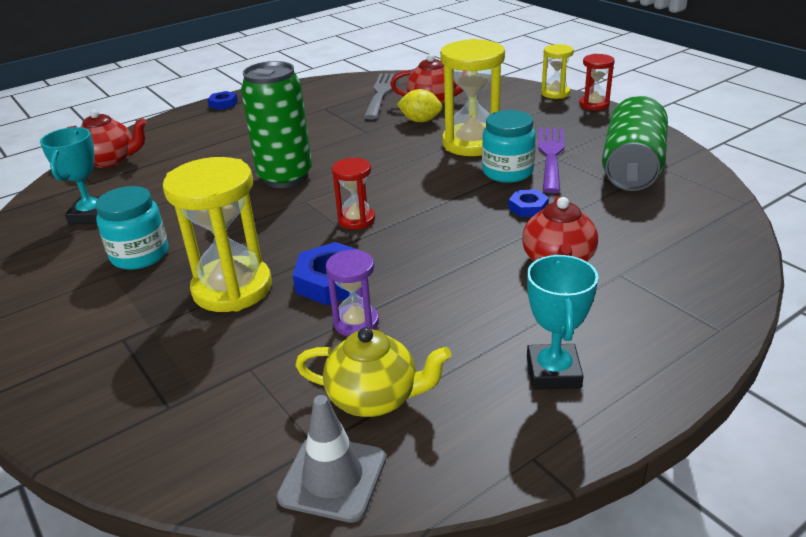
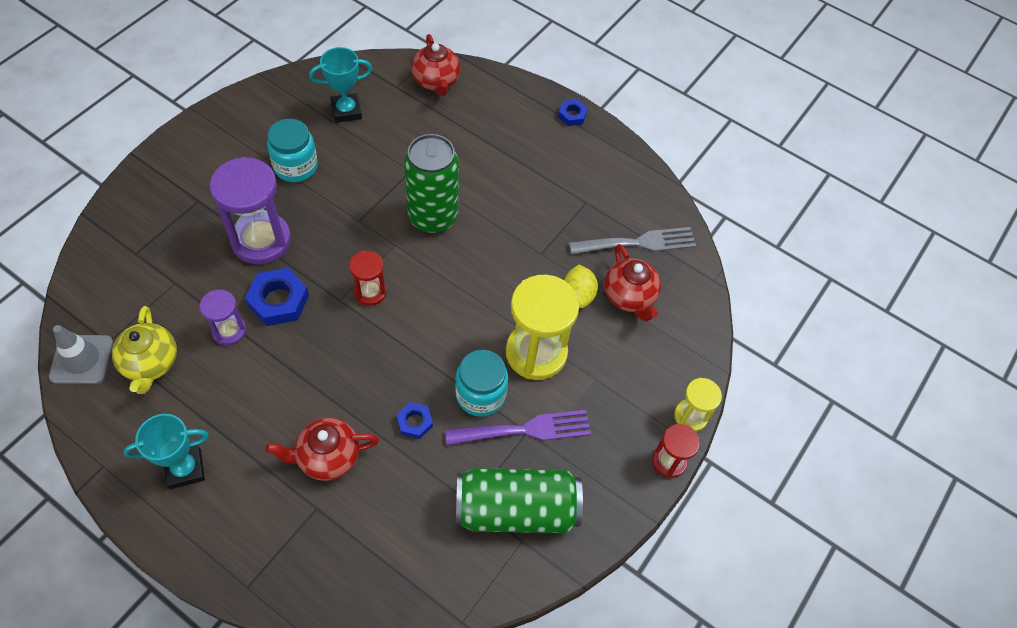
camera: 65 degrees right, 25 degrees up
yellow hourglass [163,157,272,312] -> purple hourglass [210,157,291,264]

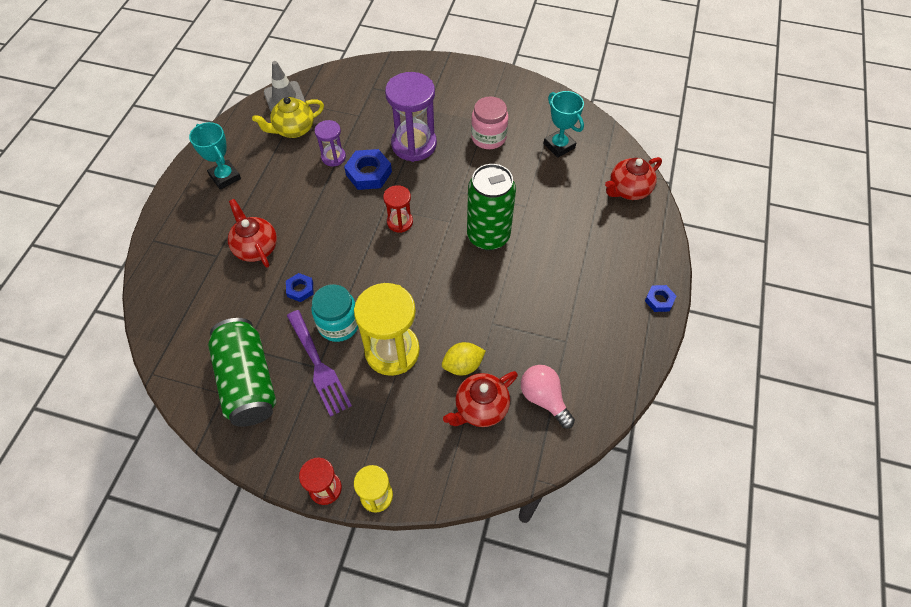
camera: 75 degrees right, 0 degrees up
turquoise jar [267,119,318,182] -> pink jar [471,97,508,149]
grey fork [569,227,696,255] -> pink light bulb [521,365,575,428]

